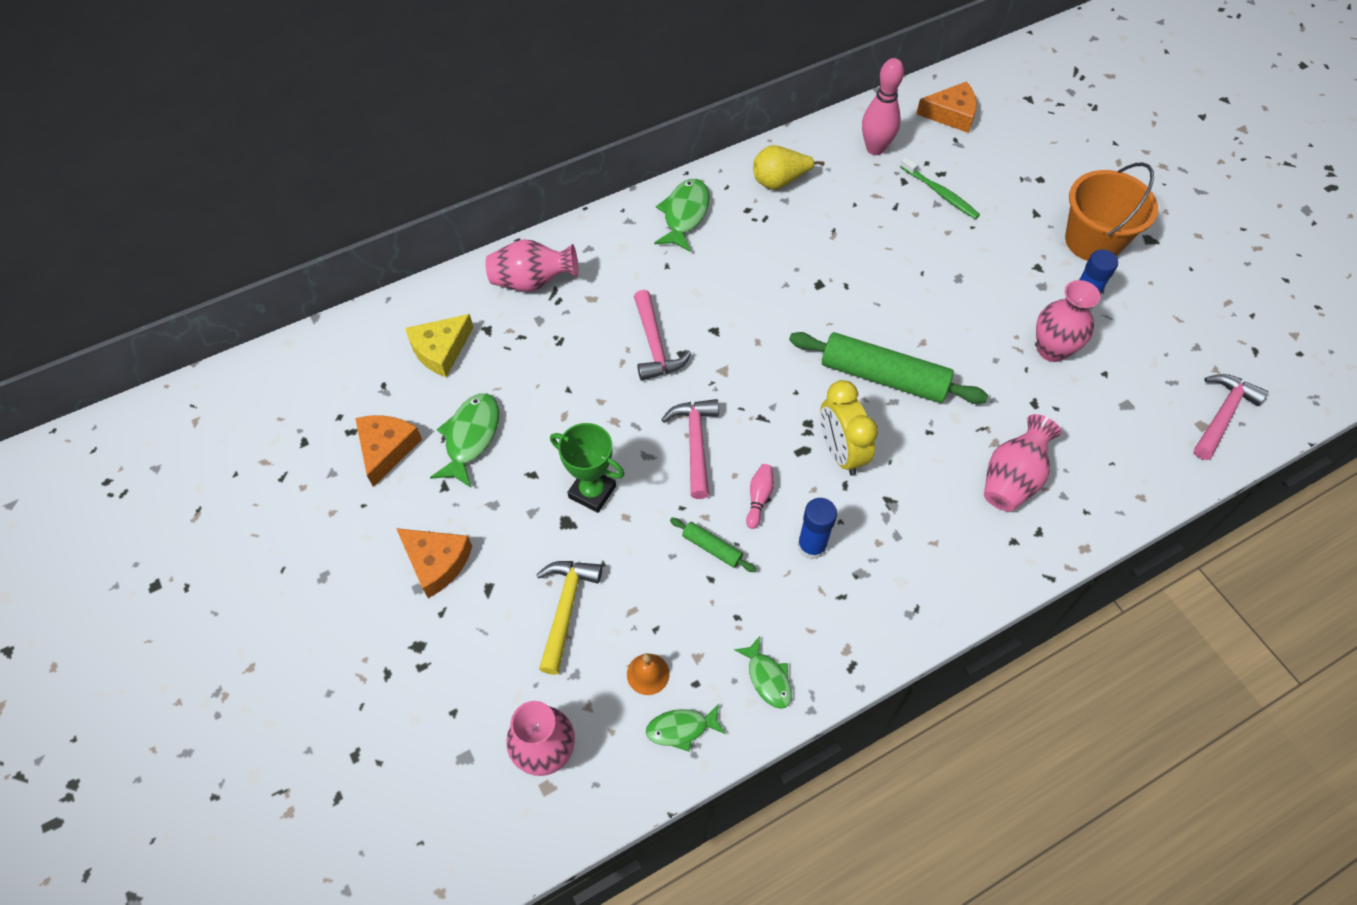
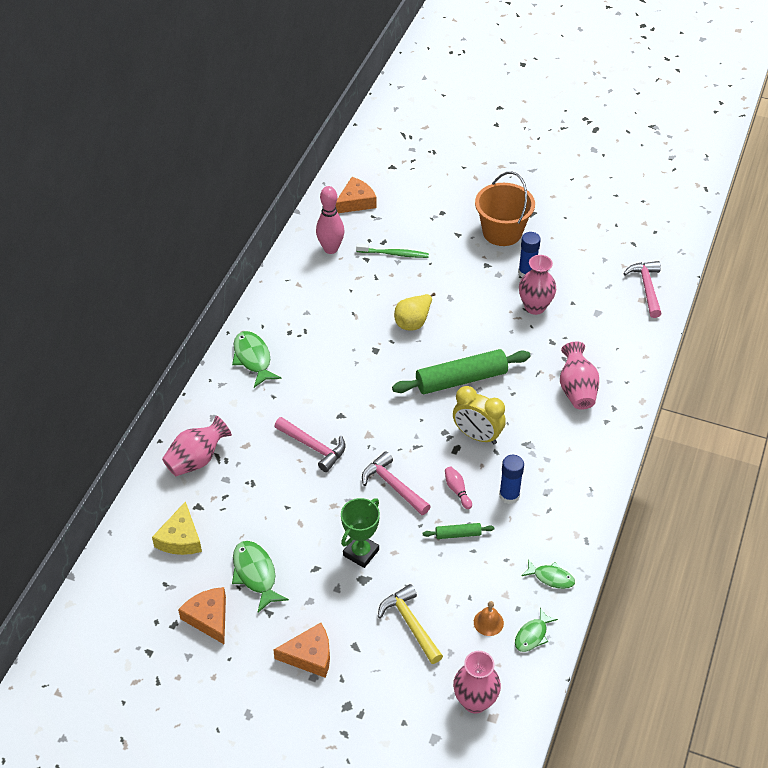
camera: 40 degrees left, 10 degrees down
green trophy [550,423,625,513] -> green trophy turned 45 degrees counterclockwise [341,498,380,568]
yellow pear [753,145,825,190] -> yellow pear moved to [394,293,436,331]

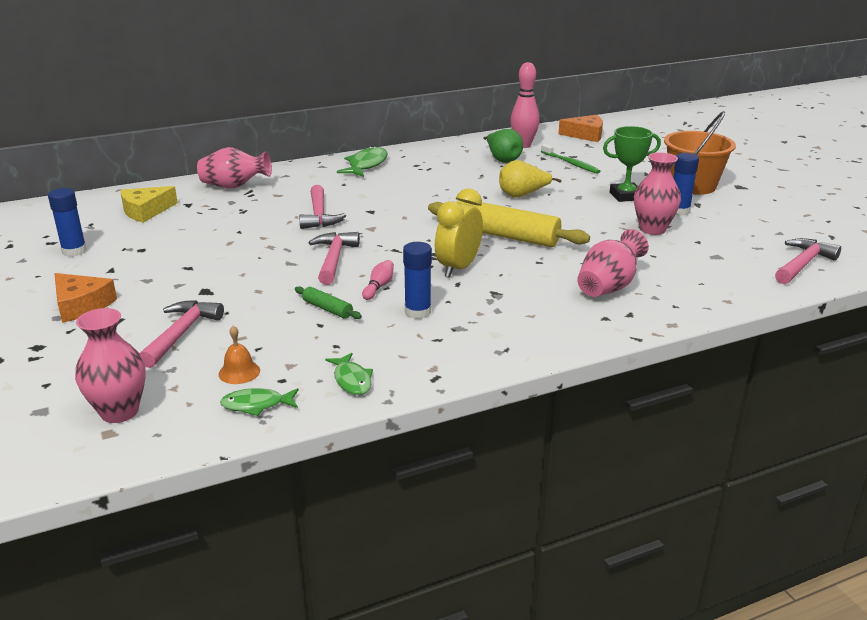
camera: 45 degrees right, 20 degrees down
orange cheese [178,587,226,644] -> blue glue stick [48,188,87,257]
green fish [232,541,289,612] -> none
green trophy [341,498,380,568] -> green trophy moved to [603,126,661,202]
yellow hammer [378,584,443,664] -> pink hammer [140,300,224,368]
green rolling pin [392,349,531,394] -> yellow rolling pin [428,200,590,247]
yellow clock [453,386,506,444] -> yellow clock turned 45 degrees clockwise [435,188,483,278]
none -> green pear [484,129,523,163]

